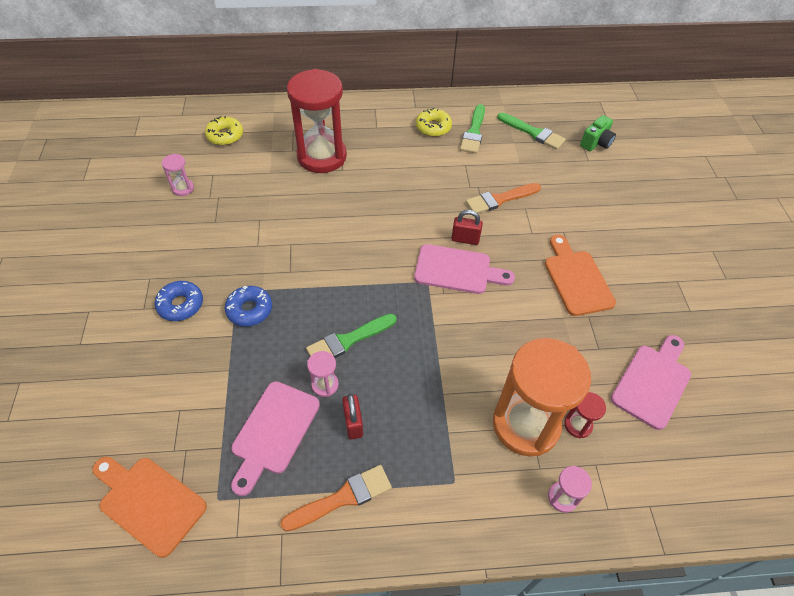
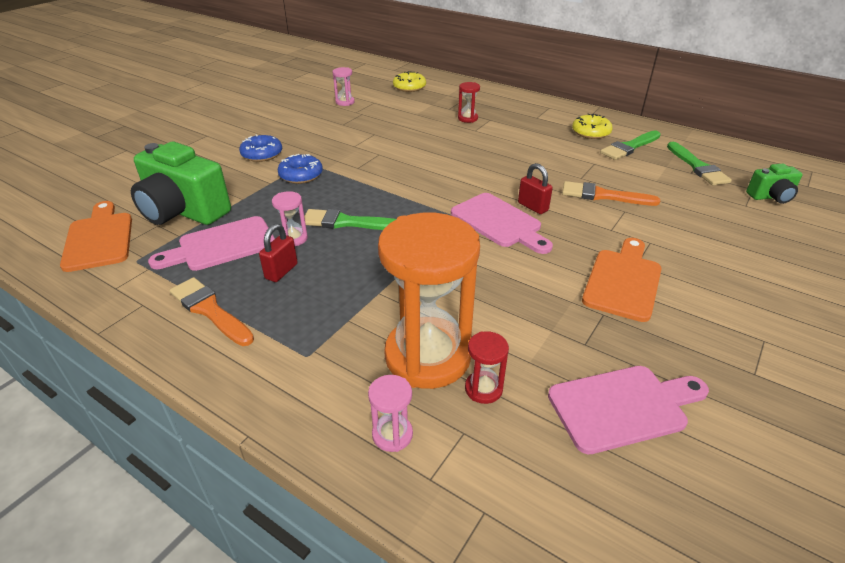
camera: 40 degrees right, 15 degrees down
orange brush [280,465,392,531] -> orange brush turned 150 degrees counterclockwise [169,277,254,346]
red hourglass [287,69,347,173] -> red hourglass [458,82,480,123], size x0.41
none -> green camera [131,142,231,225]

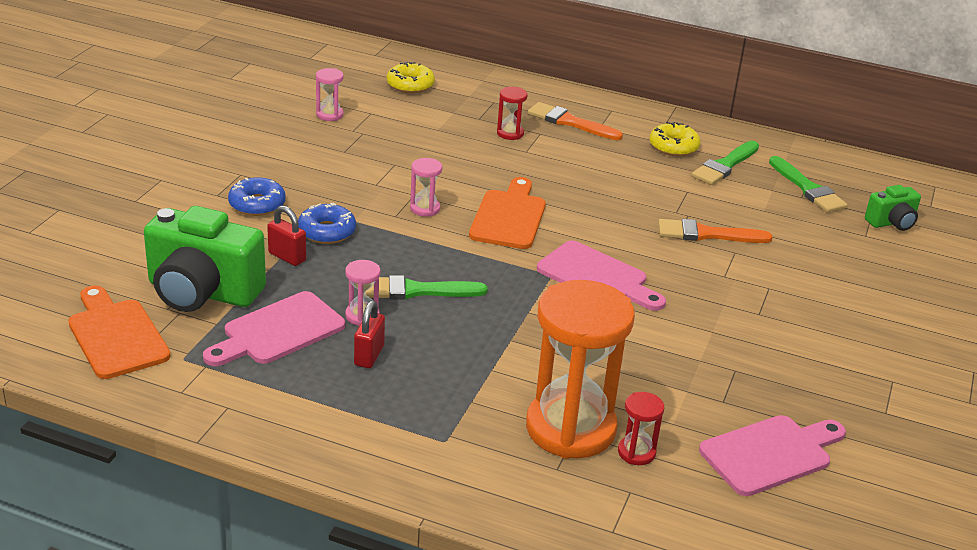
camera: 15 degrees left, 5 degrees down
orange brush [169,277,254,346] -> orange brush moved to [528,102,623,140]
pink hourglass [368,375,413,452] -> pink hourglass moved to [410,158,442,217]
red padlock [518,163,553,214] -> red padlock moved to [267,205,306,266]
orange cutting board [582,238,662,322] -> orange cutting board moved to [469,177,546,249]

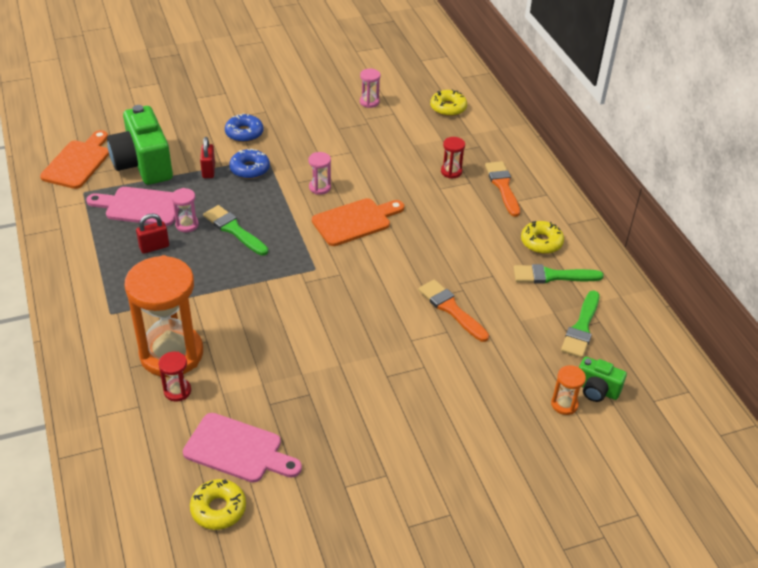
camera: 50 degrees right, 10 degrees up
pink cutting board [537,240,666,311] -> none
none -> yellow donut [190,479,246,530]
none -> orange hourglass [551,365,586,415]

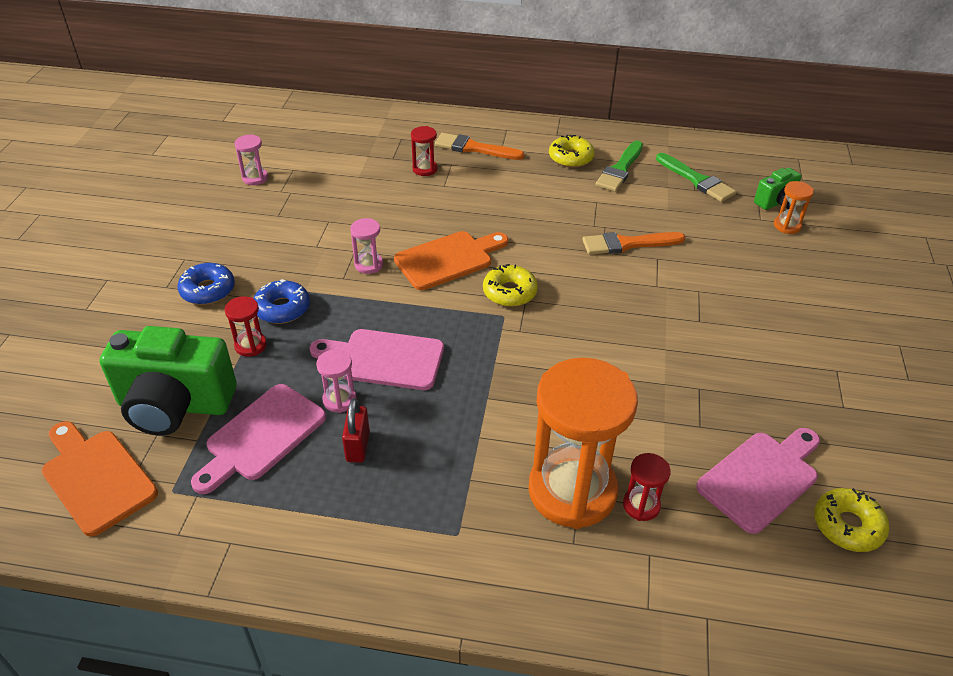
camera: 60 degrees left, 0 degrees up
red padlock [200,137,215,178] -> red hourglass [225,296,267,357]
green brush [203,205,268,256] -> pink cutting board [310,329,444,390]
orange cutting board [312,198,404,246] -> orange cutting board turned 60 degrees clockwise [394,231,508,290]
yellow donut [430,89,467,116] -> yellow donut moved to [483,264,538,307]

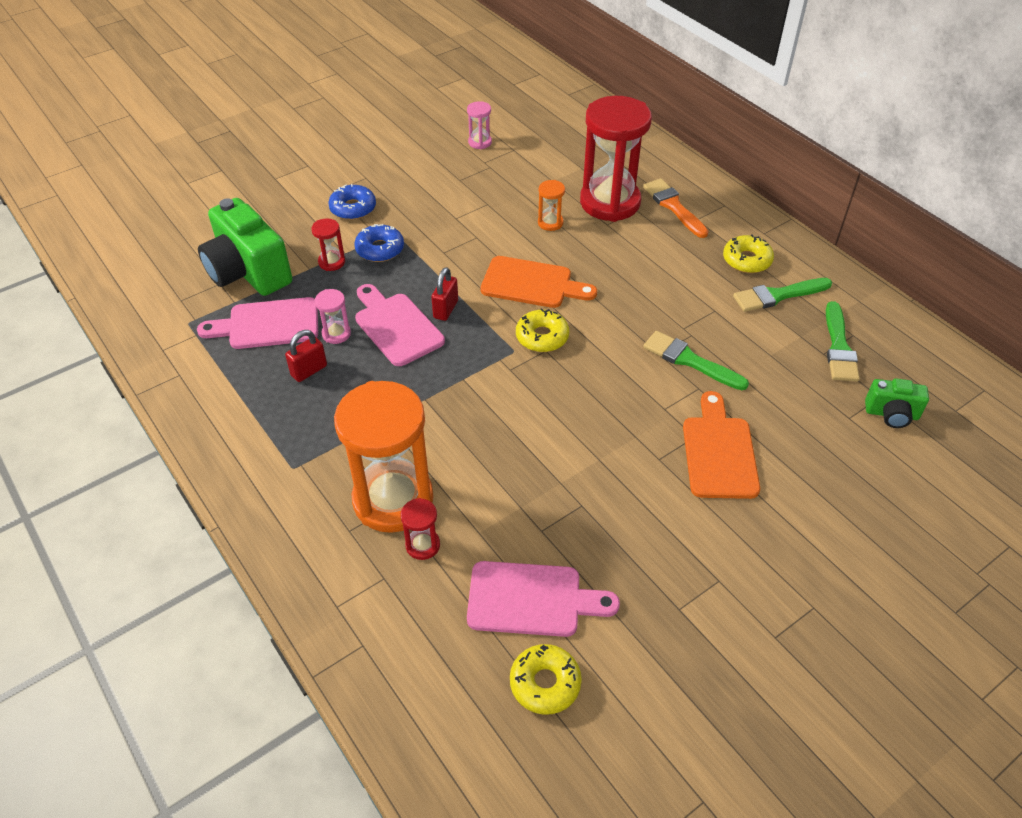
camera: 45 degrees right, 5 degrees up
orange cutting board [42,421,158,537] -> orange cutting board moved to [683,391,760,499]
pink hourglass [350,218,383,274] -> none
red hourglass [411,126,437,176] -> red hourglass [580,96,652,222], size x2.41
orange brush [582,232,685,255] -> green brush [643,331,749,390]
orange hourglass [774,181,814,234] -> orange hourglass moved to [538,180,565,231]
none -> red padlock [431,267,458,321]

